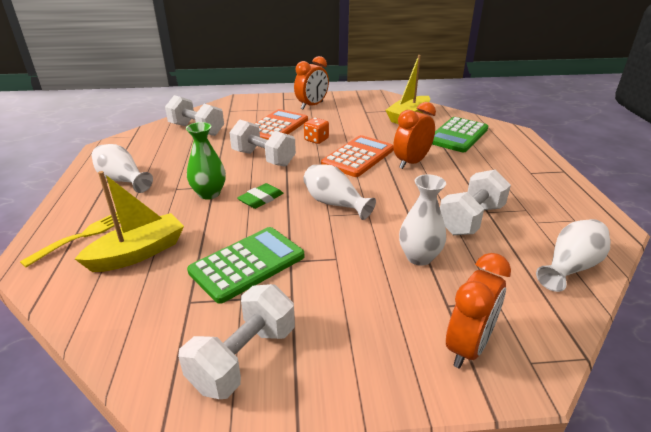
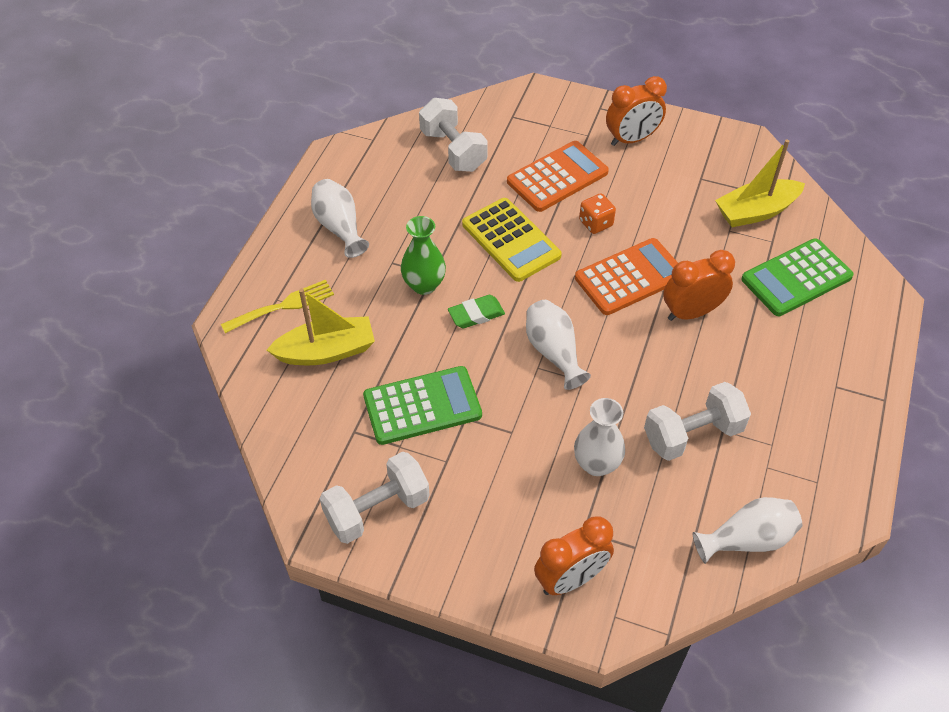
camera: 25 degrees right, 20 degrees up
white dumbbell [229,120,296,167] -> yellow calculator [462,198,562,282]

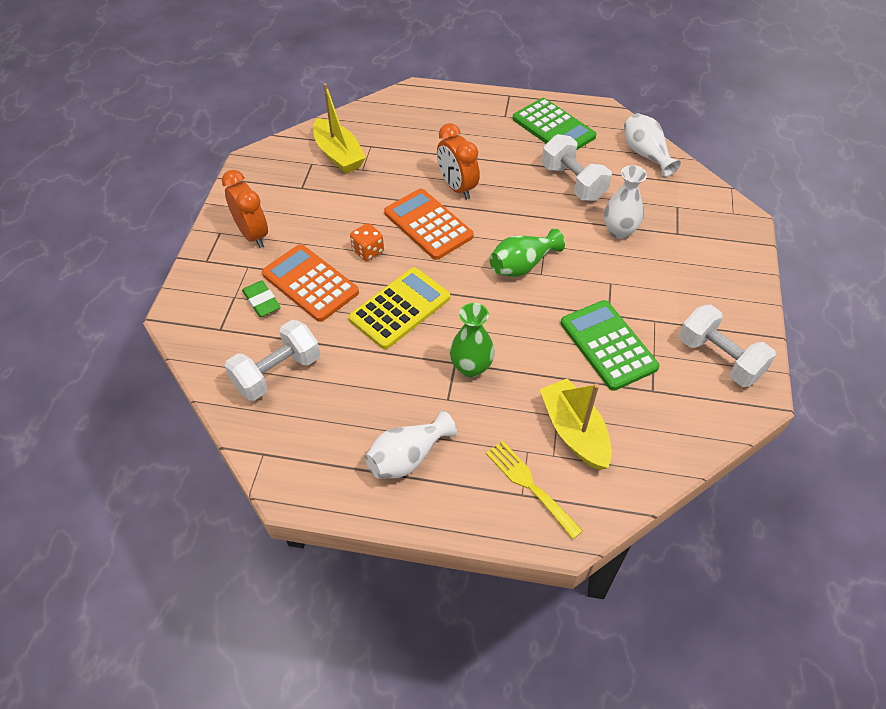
camera: 100 degrees left, 0 degrees up
green eraser [448,295,505,328] -> green eraser moved to [242,280,280,317]
white vase [526,300,591,390] -> green vase [489,228,565,277]
orange clock [534,516,614,595] -> none
green calculator [741,238,854,316] -> green calculator moved to [513,98,597,150]

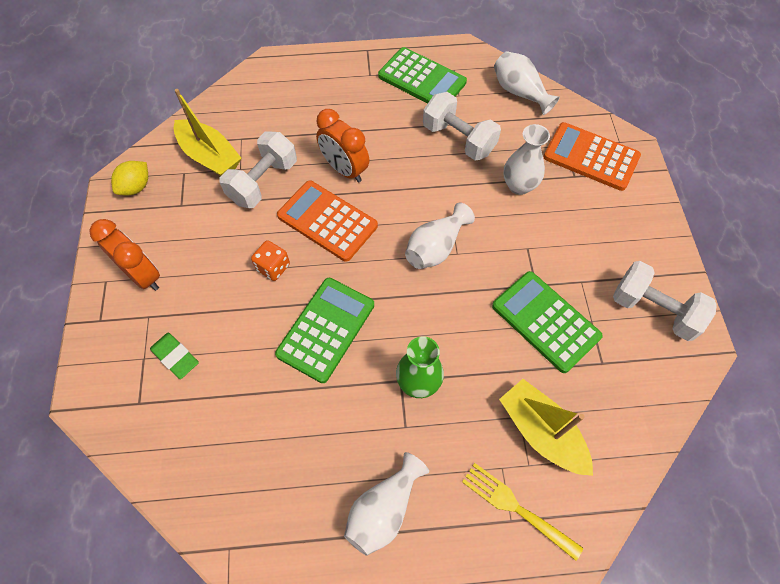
camera: 15 degrees left, 10 degrees up
white dumbbell [225,320,320,401] -> white dumbbell moved to [219,132,297,208]
orange calculator [262,244,359,322] -> orange calculator moved to [544,122,641,191]
yellow calculator [349,267,450,349] -> green calculator [275,278,374,383]
green vase [489,228,565,277] -> white vase [405,203,475,269]
none -> yellow lemon [111,161,148,195]

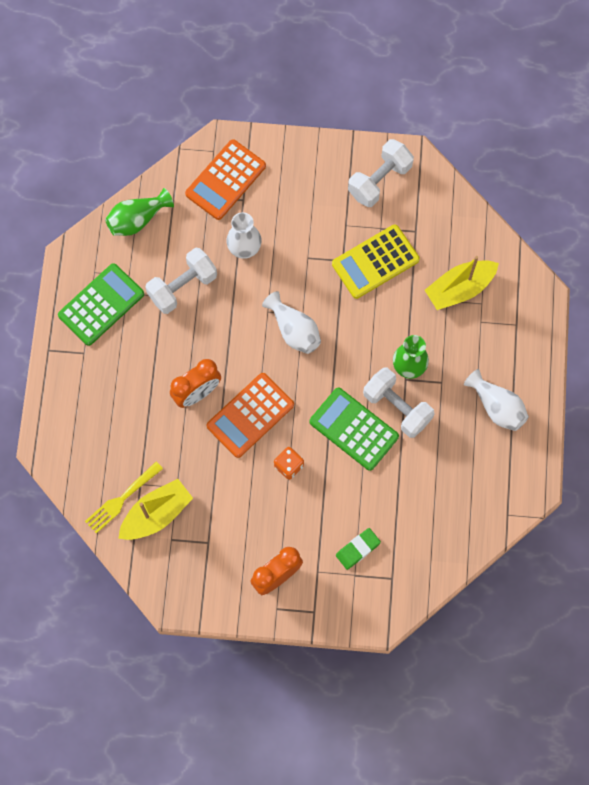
camera: 80 degrees left, 10 degrees up
yellow lemon [111,161,148,195] -> none
white dumbbell [219,132,297,208] -> white dumbbell moved to [363,367,435,438]
yellow fork [462,463,583,561] -> yellow fork moved to [85,462,163,534]
green calculator [492,271,603,373] -> yellow calculator [332,224,420,299]
white vase [494,51,560,115] -> green vase [105,188,174,236]

